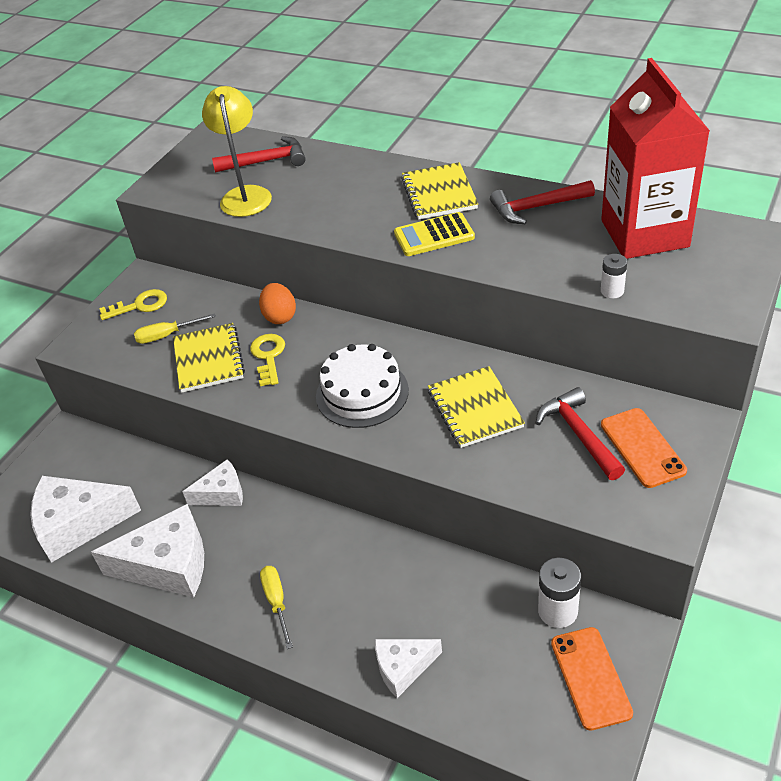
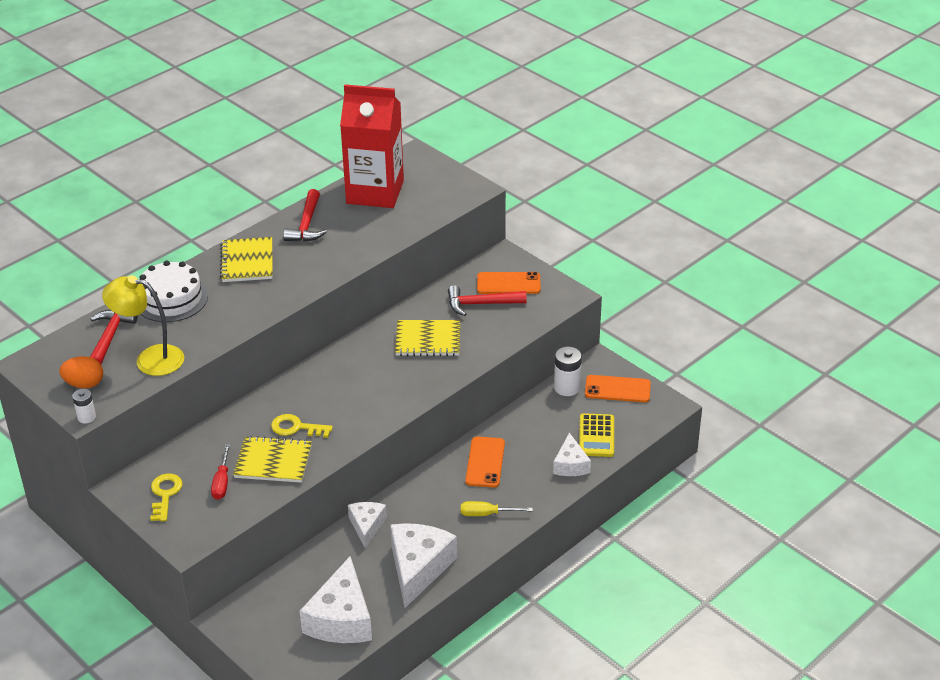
camera: 75 degrees left, 5 degrees down
yellow screwdriver [134,313,216,344] -> red screwdriver [211,444,230,500]
orange egg [259,283,296,324] -> orange egg moved to [59,356,103,389]
white cake [316,344,409,428] -> white cake moved to [139,260,208,322]
yellow calculator [394,212,475,256] -> yellow calculator moved to [579,413,614,457]
yellow notebook [401,162,478,220] -> yellow notebook turned 75 degrees clockwise [220,237,273,282]
white battery [601,254,627,298] -> white battery moved to [72,389,96,423]
none -> orange phone [465,437,505,488]

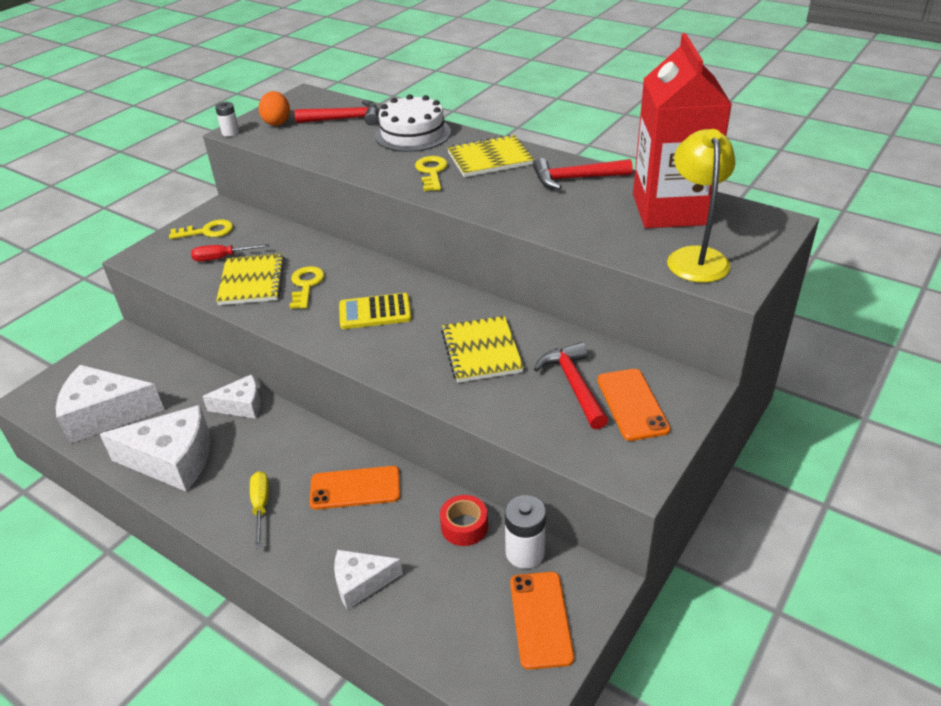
camera: 80 degrees right, 0 degrees up
yellow lamp [102,275,184,376] -> yellow lamp moved to [667,129,735,283]
yellow calculator [579,413,614,457] -> yellow calculator moved to [339,293,412,329]
none -> yellow key [415,156,448,191]
none -> red tape [440,495,488,546]

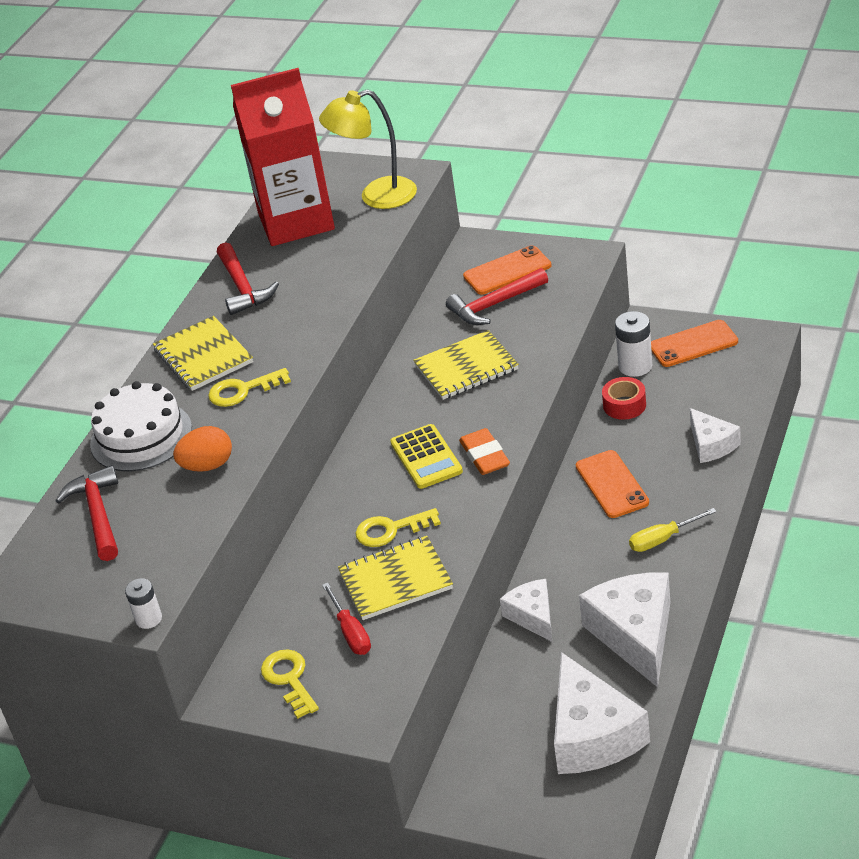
camera: 100 degrees left, 0 degrees up
orange egg [259,91,290,126] -> orange egg moved to [173,426,232,472]
none -> orange eraser [459,428,510,475]

